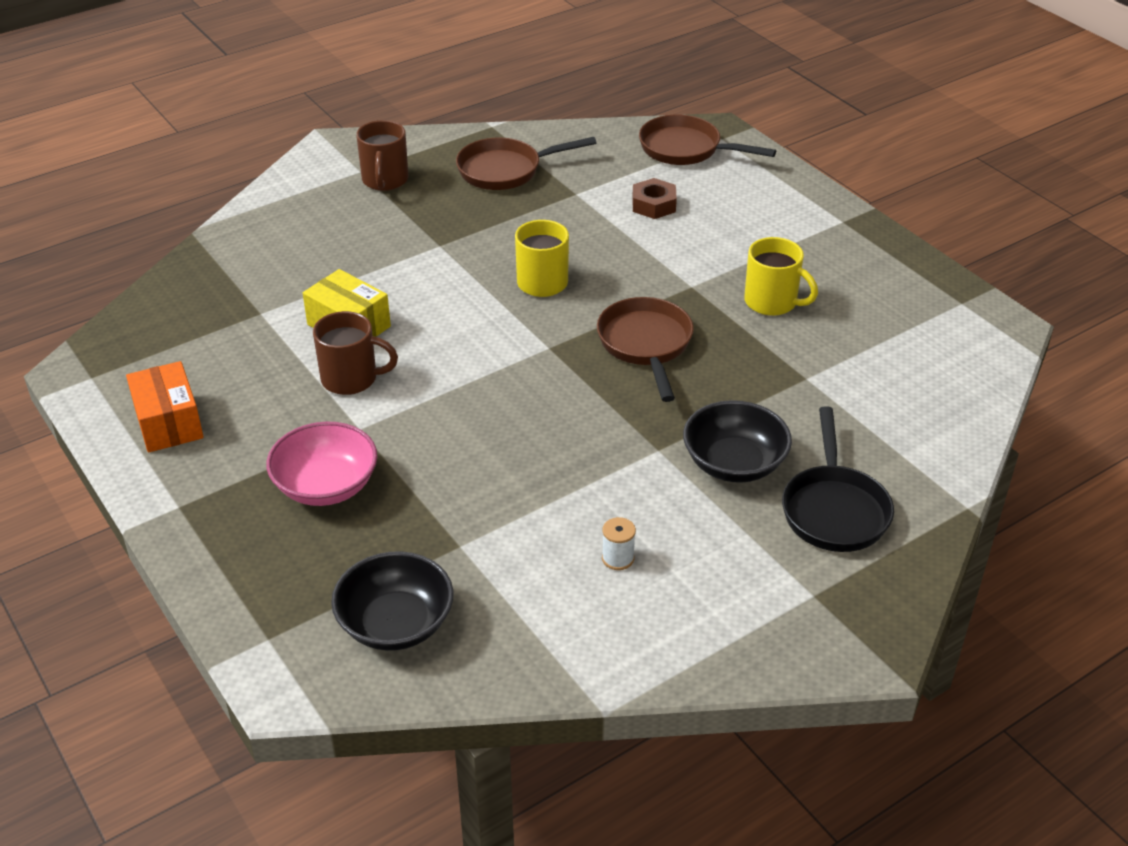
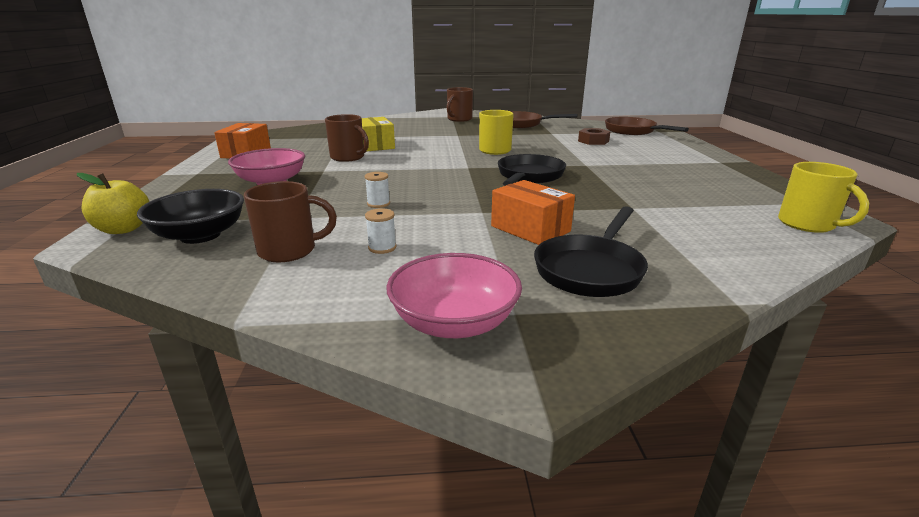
camera: 30 degrees right, 15 degrees down
brown pan [597,297,694,402] -> black pan [498,154,566,186]
black bowl [683,400,792,483] -> orange box [491,180,575,245]
yellow mug [744,237,818,316] -> yellow mug moved to [778,162,869,233]
none -> yellow apple [77,173,149,234]
none -> brown mug [244,181,337,262]
none -> white spool [365,172,390,208]
none -> pink bowl [386,253,522,338]

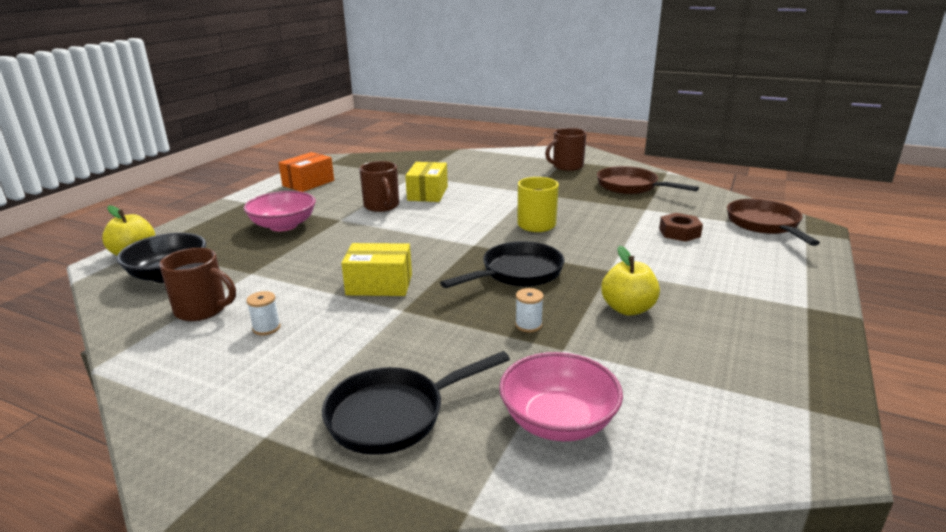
camera: 30 degrees right, 0 degrees up
white spool [365,172,390,208] -> white spool moved to [515,288,544,332]
pink bowl [386,253,522,338] -> pink bowl moved to [499,352,623,441]
orange box [491,180,575,245] -> none
yellow mug [778,162,869,233] -> none
none -> yellow box [341,243,412,296]
none -> yellow apple [601,246,660,315]

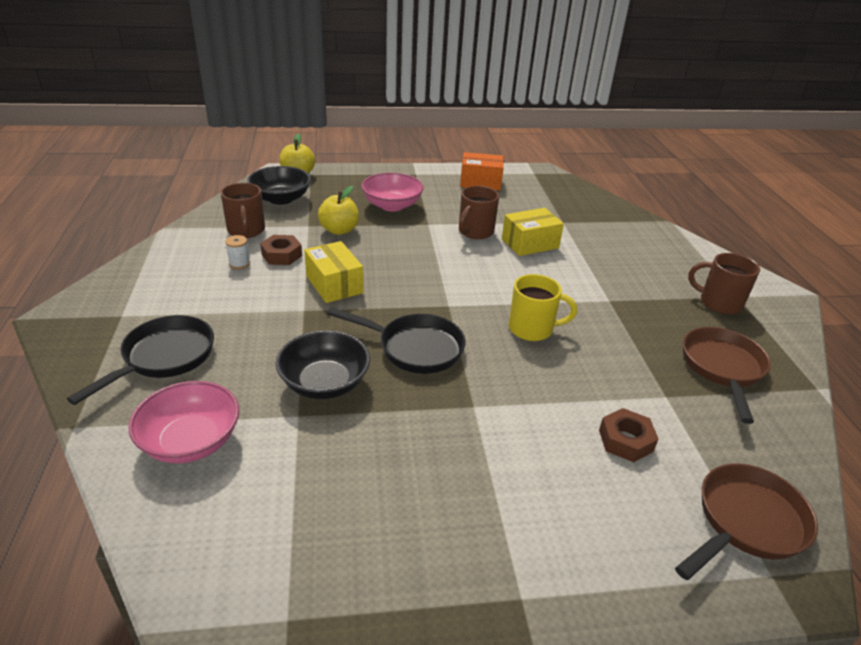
camera: 55 degrees right, 10 degrees up
black pan [322,351,510,455] -> black pan turned 90 degrees clockwise [67,315,214,405]
white spool [515,288,544,332] -> black bowl [276,330,370,399]
yellow apple [601,246,660,315] -> yellow apple moved to [318,186,359,235]
none -> brown nut [260,235,302,265]

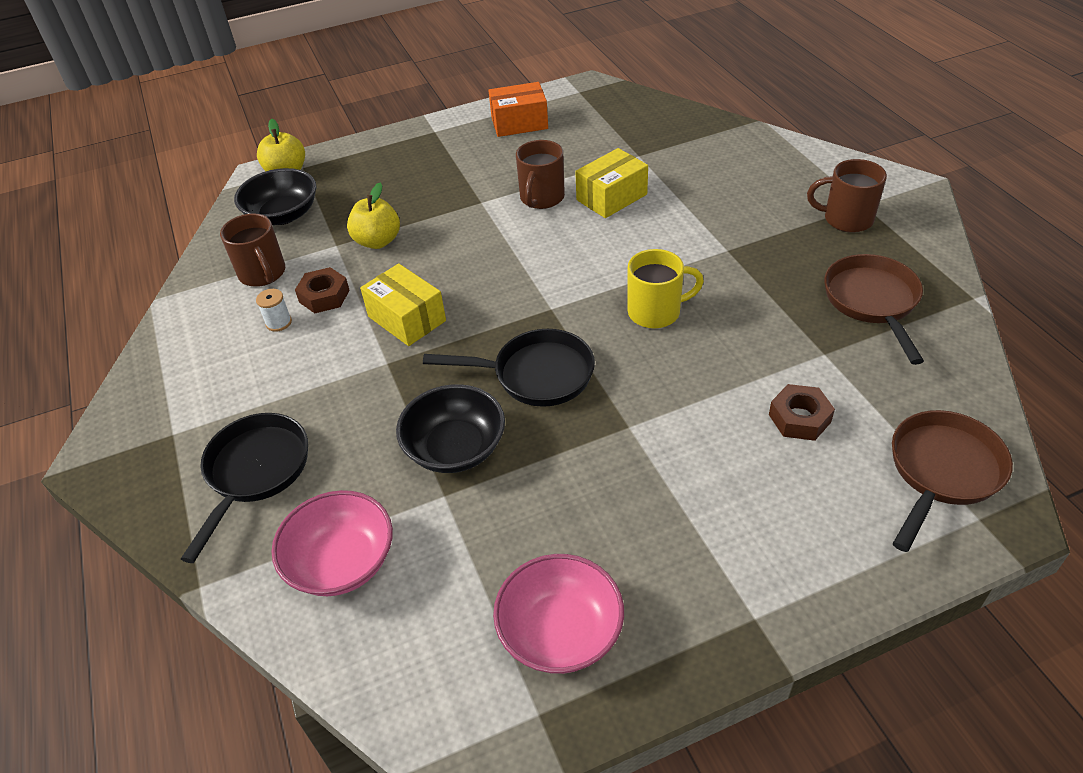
camera: 10 degrees left, 10 degrees up
pink bowl [361,172,424,211] -> pink bowl moved to [493,554,624,674]

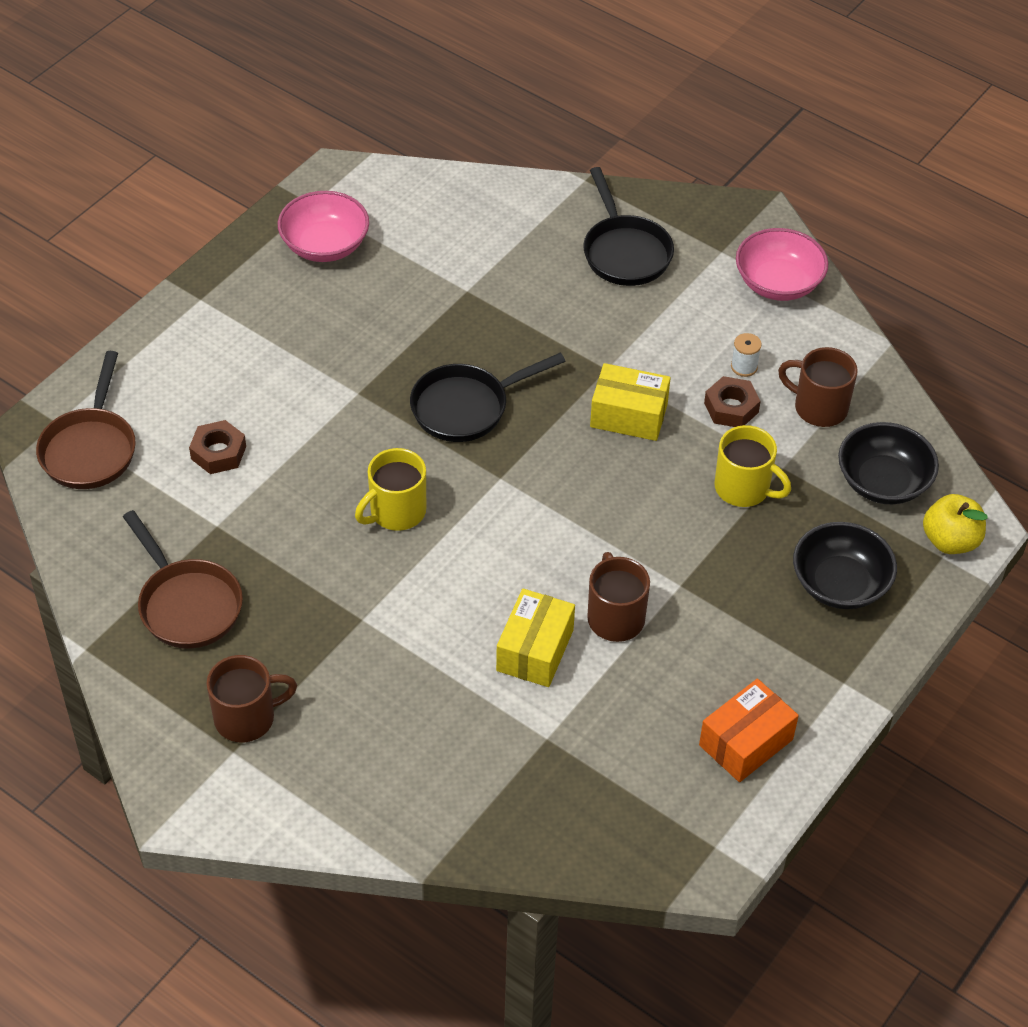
camera: 145 degrees right, 5 degrees up
pink bowl [271,490,393,596] -> pink bowl moved to [736,228,828,301]
yellow apple [347,183,400,249] -> yellow mug [715,425,791,507]
black bowl [396,384,505,473] -> black bowl moved to [793,522,897,609]

